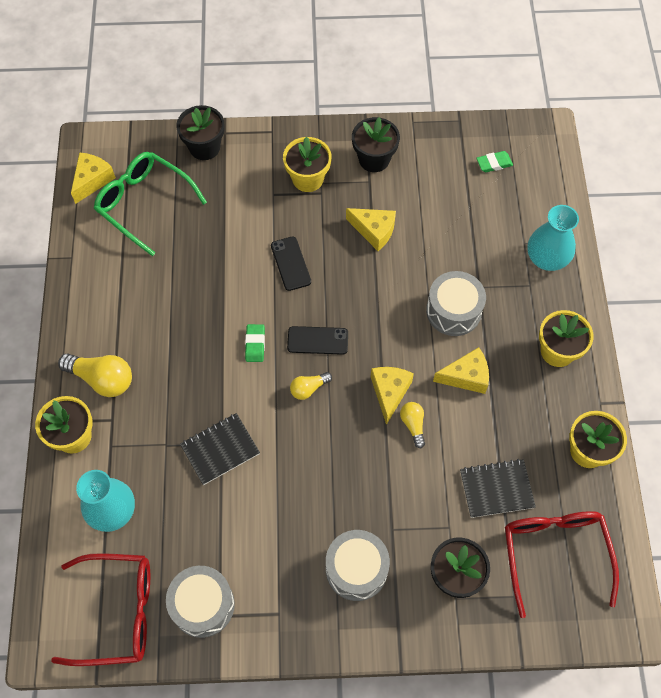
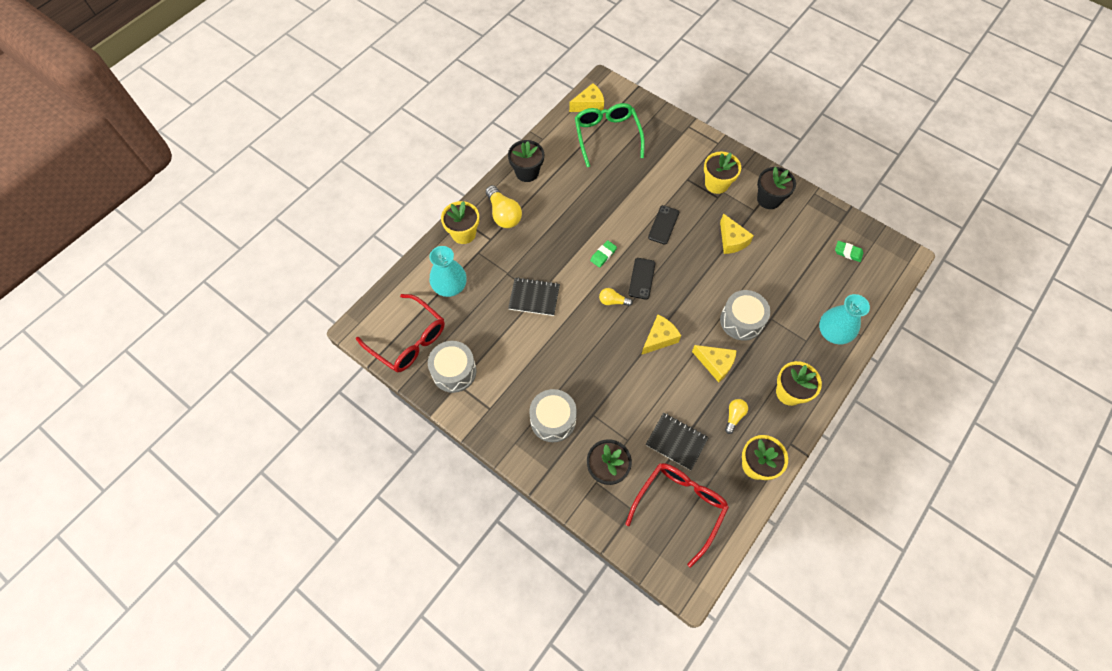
camera: 40 degrees right, 0 degrees up
black flower pot [176,105,225,160] -> black flower pot moved to [508,140,544,182]
black phone [287,326,348,355] -> black phone turned 60 degrees clockwise [628,258,655,300]
yellow light bulb [400,402,425,448] -> yellow light bulb moved to [725,399,748,434]

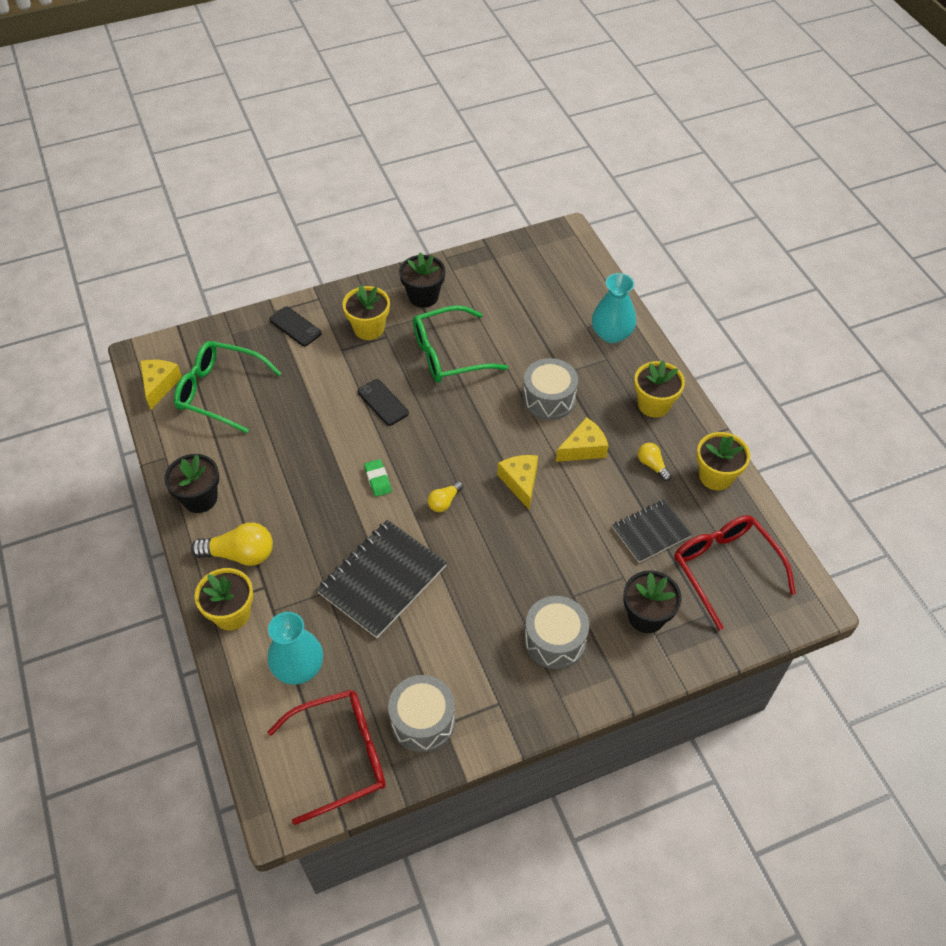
camera: 60 degrees left, 10 degrees down
black notebook [508,277,560,316] -> black notebook [316,520,447,638], size x1.62
black phone [628,258,655,300] -> black phone moved to [269,307,322,346]
yellow cheese [720,213,754,254] -> green glasses [413,305,508,383]
green eraser [835,241,863,262] -> none

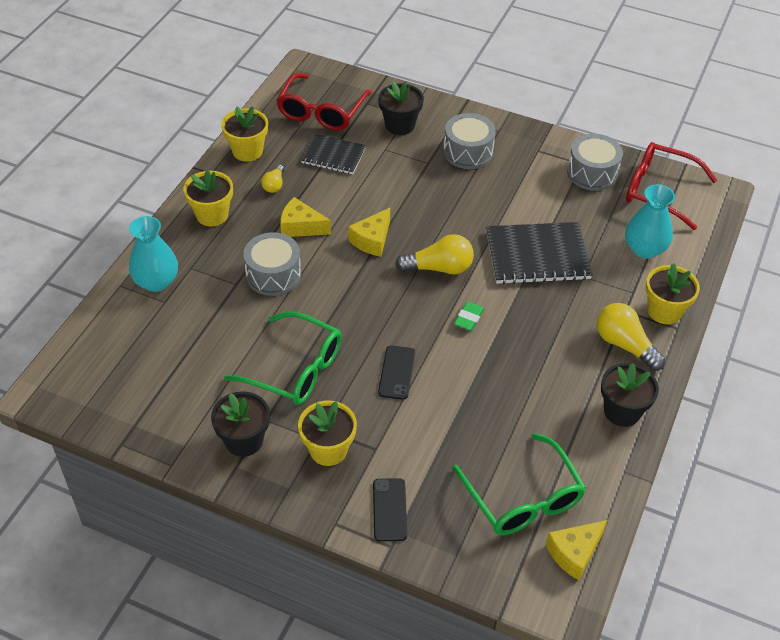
camera: 135 degrees left, 5 degrees down
yellow light bulb [428,481,463,512] -> yellow light bulb [395,234,474,274], size x1.77

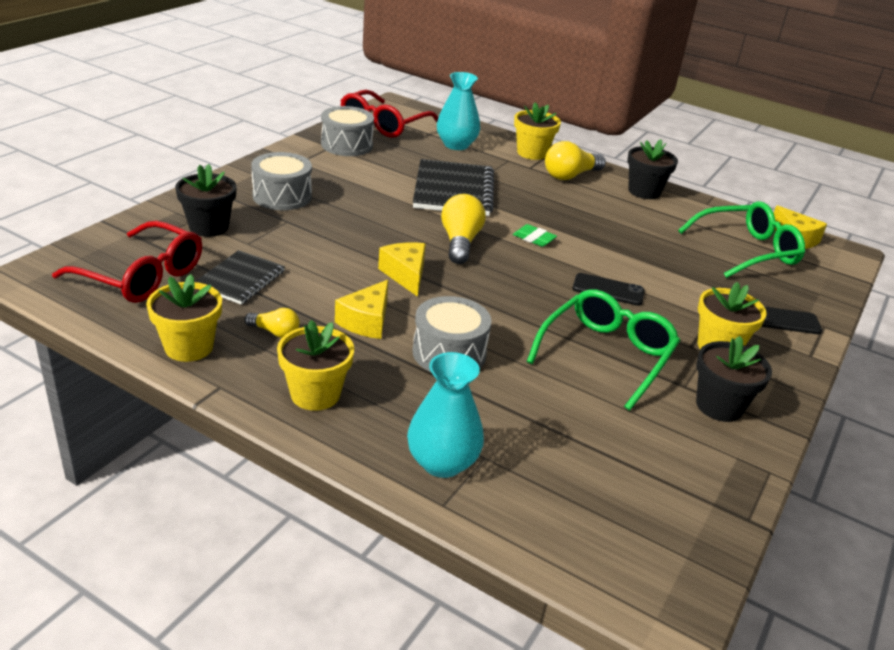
camera: 85 degrees left, 15 degrees down
yellow cheese [348,208,390,257] -> yellow cheese turned 150 degrees counterclockwise [378,243,426,297]

